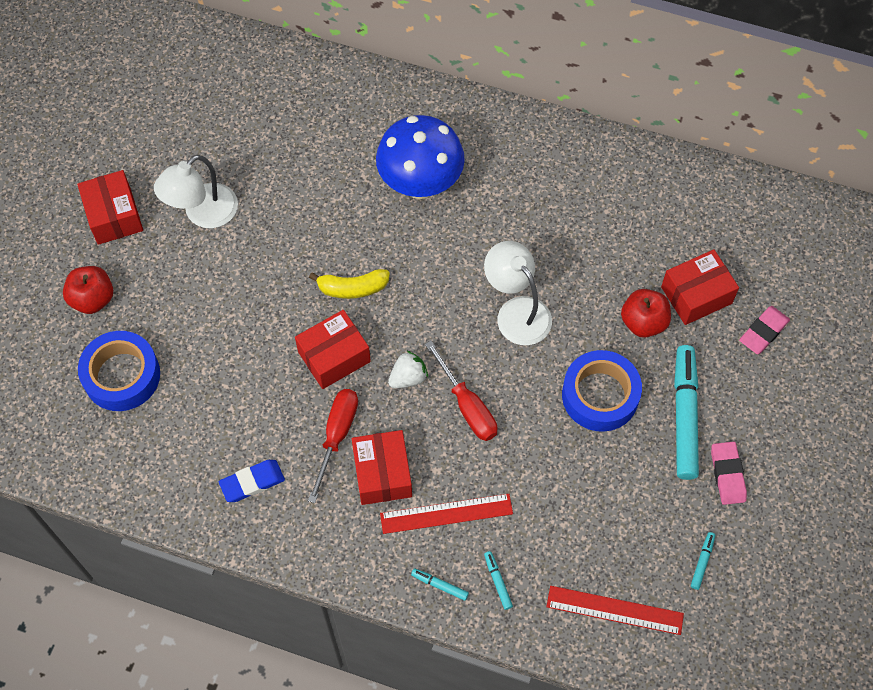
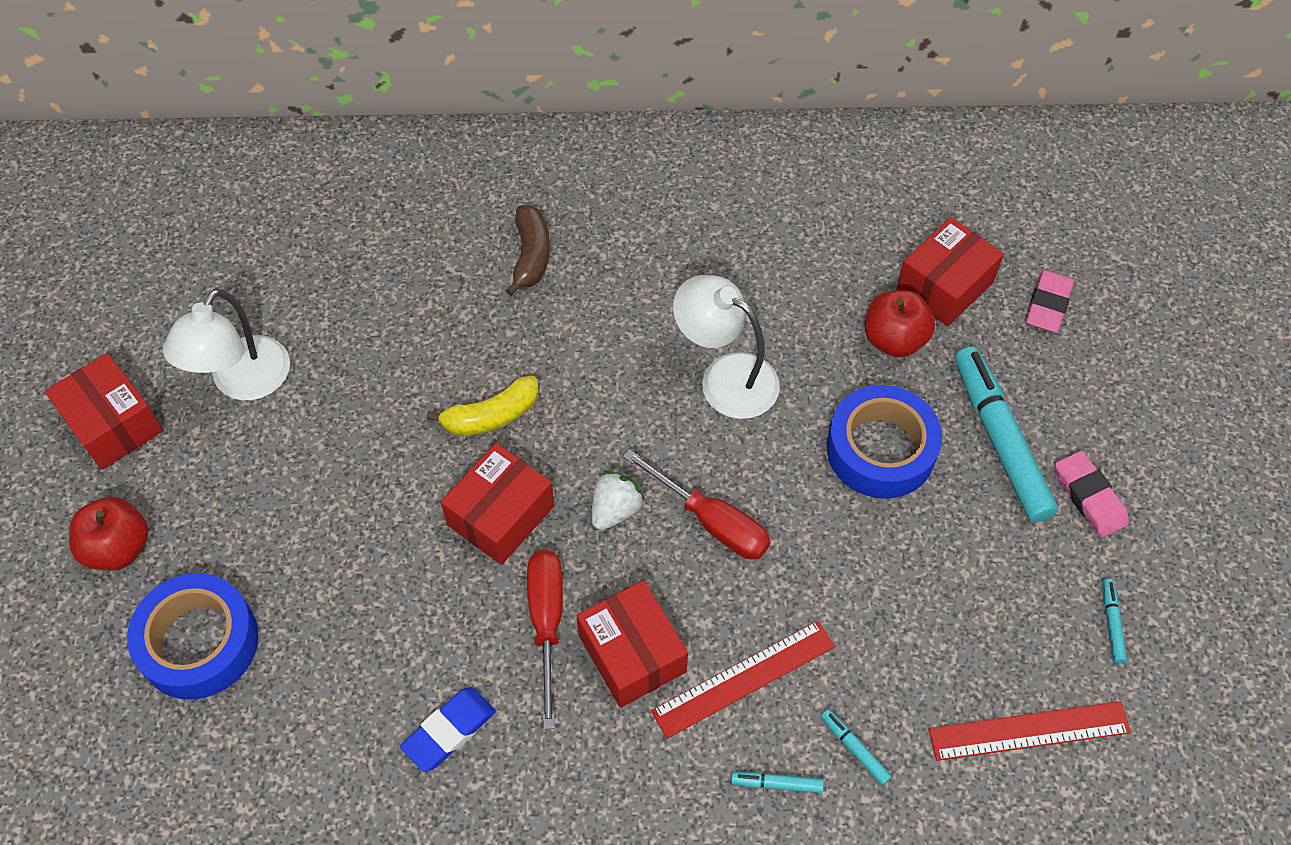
camera: 20 degrees left, 5 degrees down
blue mushroom [376,115,465,199] -> brown banana [506,205,550,296]

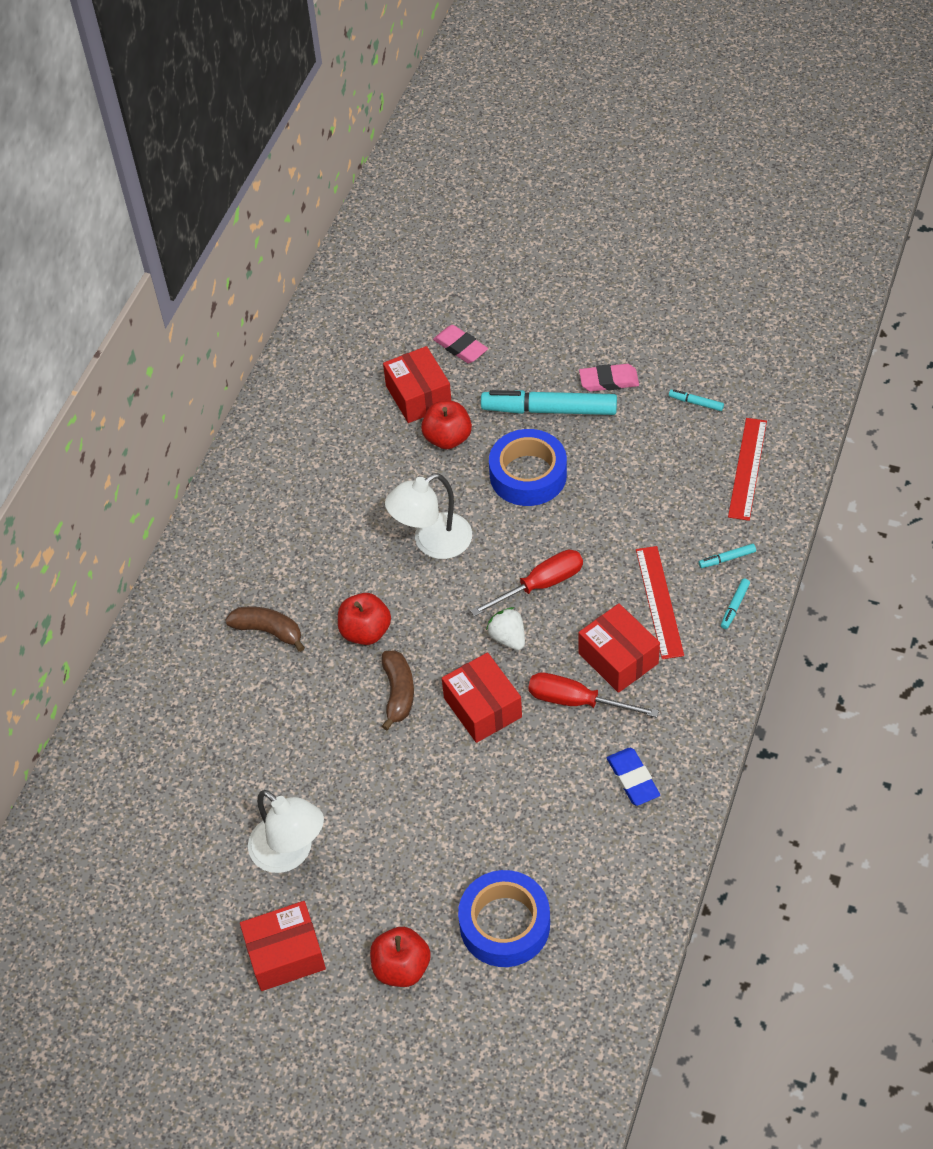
camera: 65 degrees left, 5 degrees down
yellow banana [426,376,539,436] -> brown banana [382,650,414,730]
red box [577,580,688,708] -> red box turned 60 degrees clockwise [578,603,660,693]
none -> red apple [338,593,391,645]

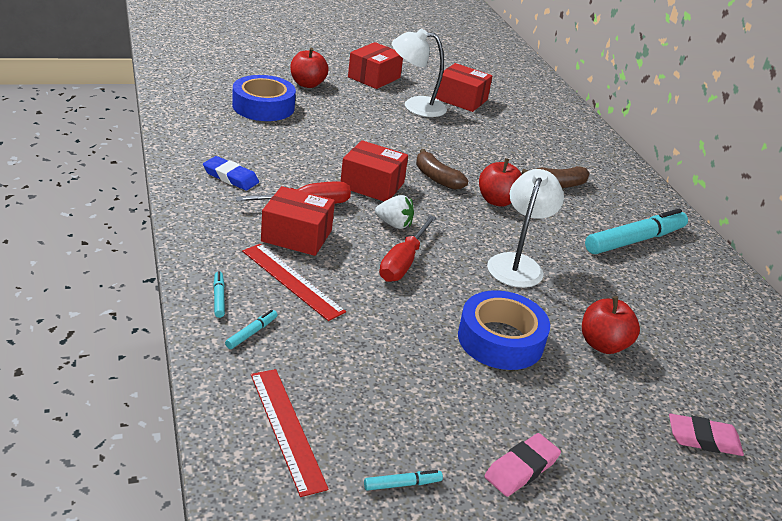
camera: 135 degrees right, 20 degrees down
red box [383,346,451,423] -> red box moved to [436,63,492,112]
turquoise marker [481,390,617,415] -> turquoise marker moved to [585,209,688,254]

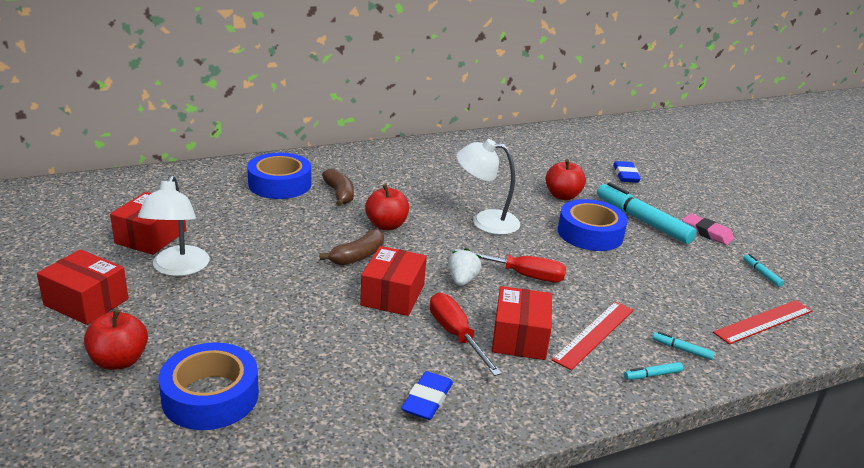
camera: 95 degrees left, 5 degrees down
turquoise marker [585,209,688,254] -> turquoise marker moved to [597,182,697,244]
pink eraser [669,414,744,456] -> blue eraser [613,161,641,183]
none -> blue tape [247,153,311,199]

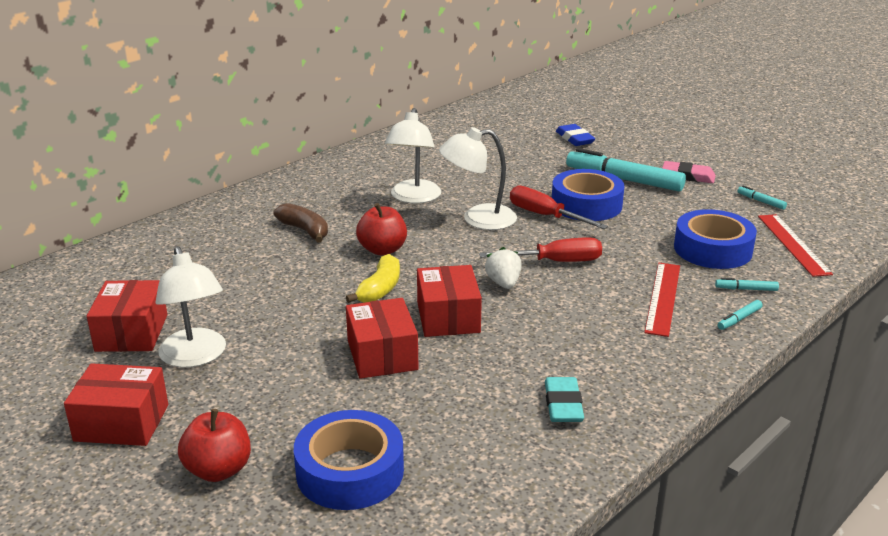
camera: 20 degrees left, 0 degrees up
blue tape [247,153,311,199] -> blue tape moved to [674,209,757,269]
brown banana [320,229,384,265] -> yellow banana [346,254,400,303]
blue eraser [401,371,453,420] -> turquoise eraser [545,377,584,422]
red screwdriver [430,293,502,376] -> red screwdriver moved to [510,186,608,229]
red box [492,286,552,360] -> red box moved to [346,298,418,379]
red apple [546,159,586,200] -> none
red ruler [713,300,812,344] -> red ruler turned 45 degrees counterclockwise [758,214,833,277]
none -> white lamp [385,108,441,203]

